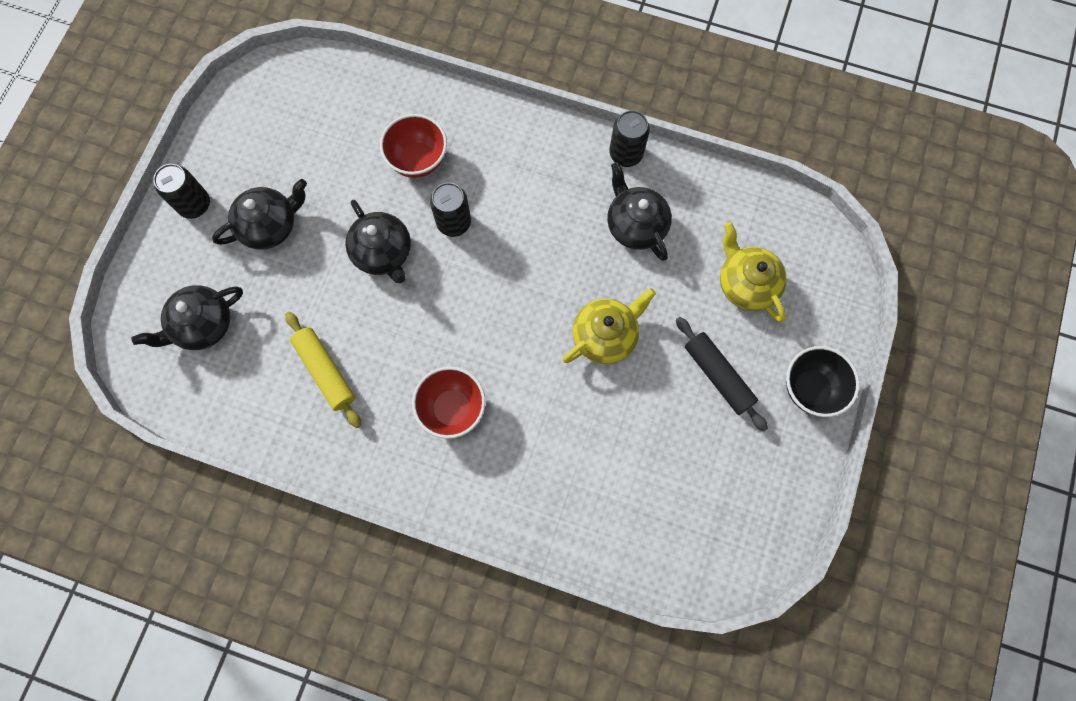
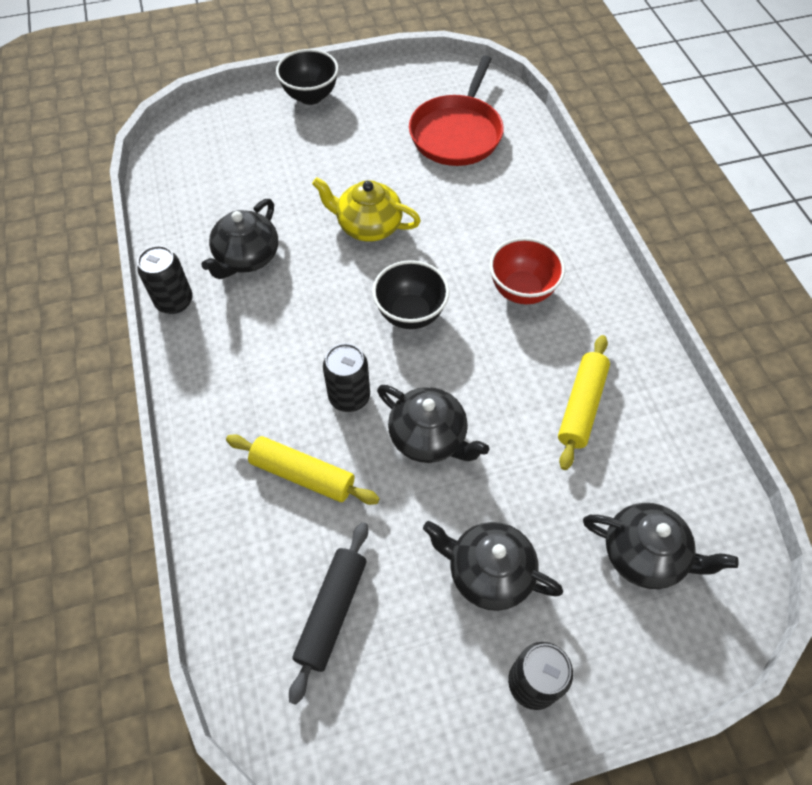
camera: 125 degrees left, 15 degrees down
black teapot [345,200,411,283] -> black teapot turned 105 degrees clockwise [377,385,489,463]
red bowl [380,114,447,178] -> yellow rolling pin [226,435,380,505]
black rolling pin [676,317,768,432] -> black rolling pin moved to [289,522,368,705]
yellow teapot [720,222,787,322] -> none
none -> black bowl [372,260,450,329]
none -> red pan [409,55,504,166]

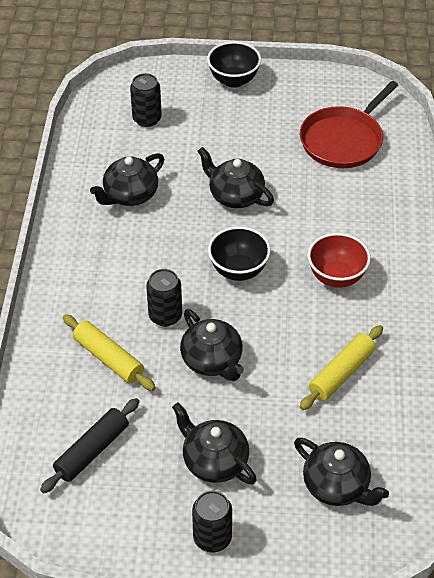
camera: 20 degrees right, 10 degrees down
black can [137,246,193,314] -> black can moved to [130,73,162,127]
yellow teapot [312,177,421,242] -> black teapot [198,147,274,208]

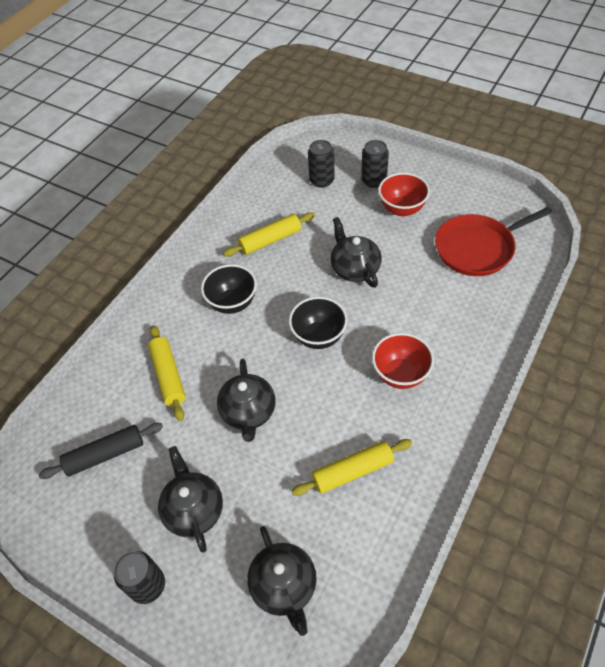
camera: 30 degrees right, 5 degrees up
black teapot [90,153,165,206] -> yellow rolling pin [223,212,315,257]
black can [146,269,182,327] -> black can moved to [361,140,389,188]
black bowl [207,41,261,88] -> black bowl moved to [201,264,257,314]
none -> red bowl [378,172,430,216]

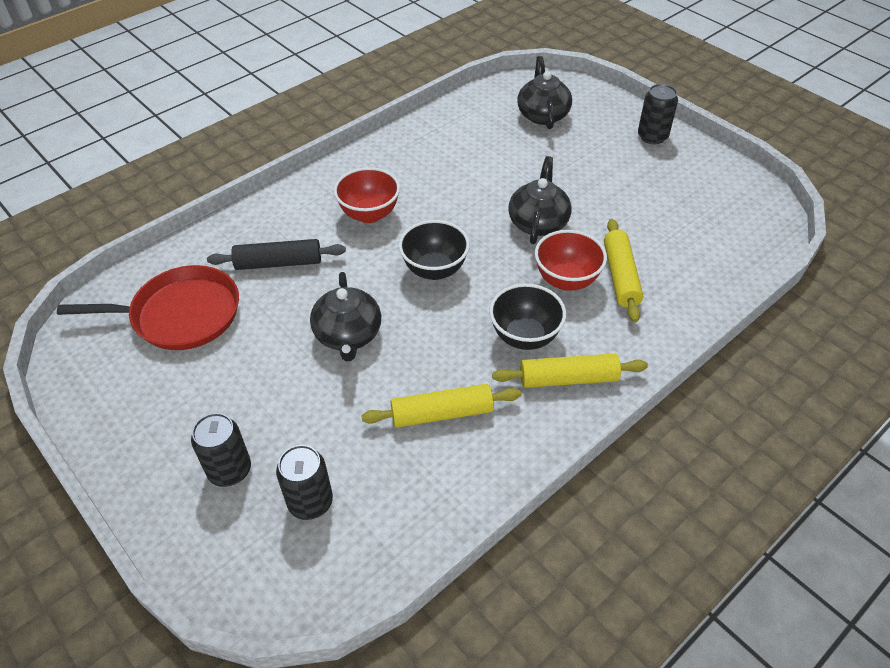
camera: 165 degrees left, 5 degrees down
black rolling pin [39,423,163,479] -> black rolling pin moved to [207,239,346,270]
black teapot [158,446,223,553] -> none
yellow rolling pin [292,439,412,496] -> yellow rolling pin moved to [492,354,648,388]
red bowl [378,172,430,216] -> red bowl moved to [535,230,607,291]

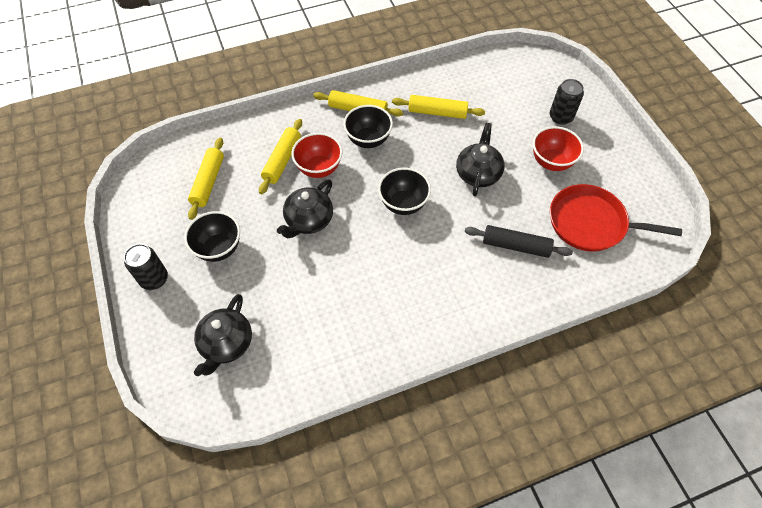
camera: 160 degrees left, 10 degrees up
black can [276,445,333,520] -> none
red bowl [334,167,400,223] -> red bowl moved to [533,126,584,171]
none -> black bowl [184,211,240,262]
none -> yellow rolling pin [188,138,224,220]

